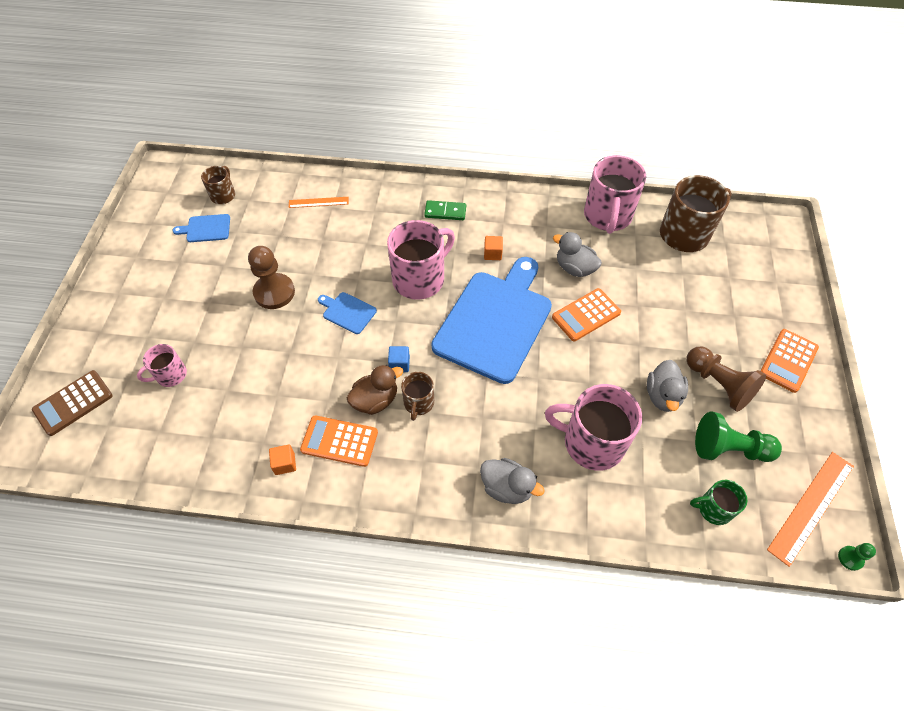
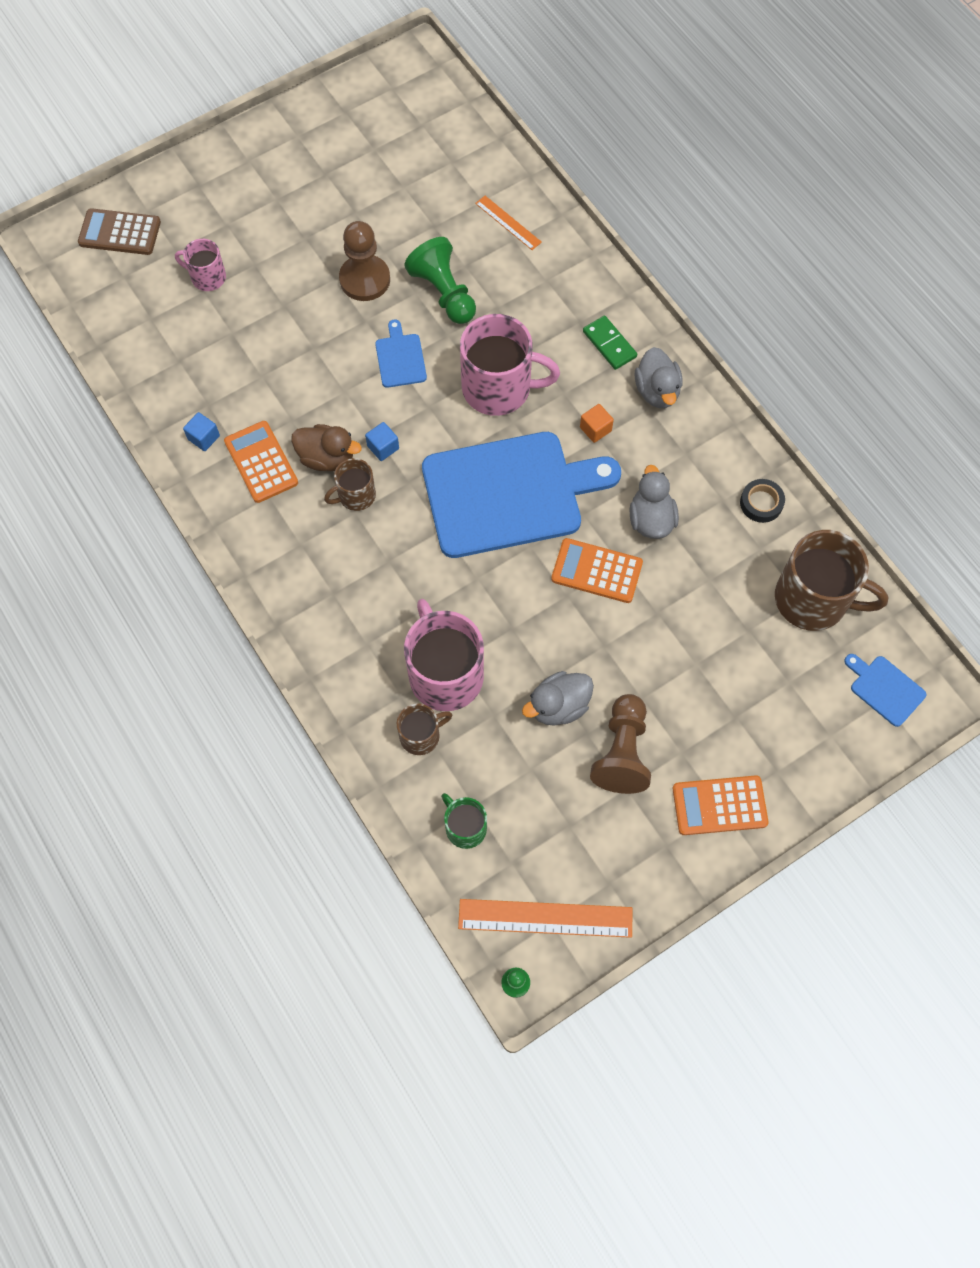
camera: 50 degrees right, 10 degrees up
blue cutting board [173,214,230,242] -> blue cutting board moved to [844,654,926,727]
brown mug [201,166,235,204] -> brown mug moved to [396,703,452,755]
orange cube [269,445,296,475] -> blue cube [183,412,220,451]
grey duck [480,458,545,504] -> grey duck moved to [635,347,682,408]
pink mug [584,155,646,234] -> black tape [740,479,785,523]
green pawn [695,412,782,462] -> green pawn moved to [404,237,476,324]

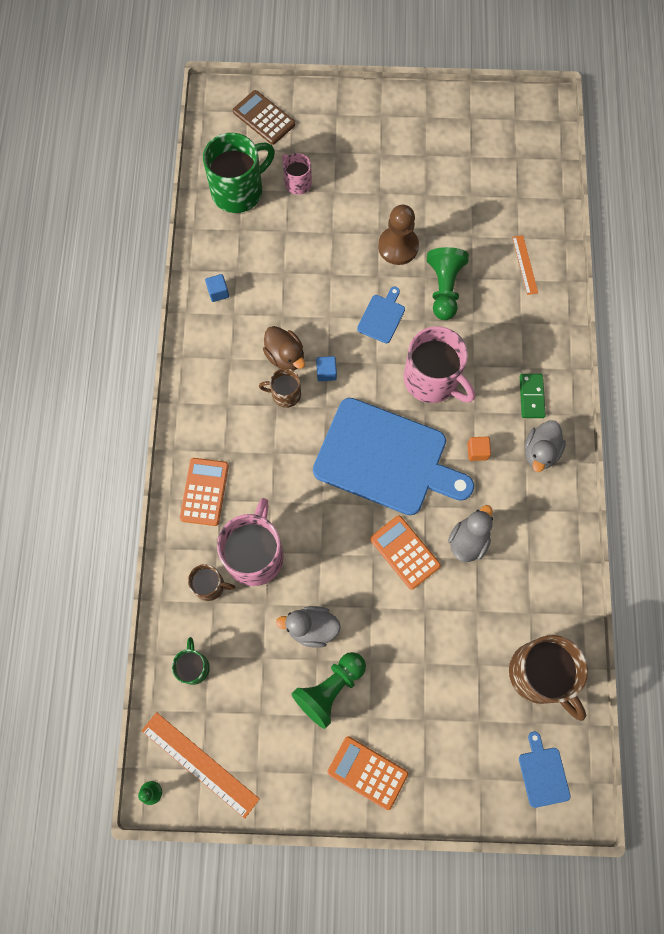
camera: 35 degrees right, 5 degrees up
orange calculator [224,421,298,503] -> orange calculator moved to [180,458,229,526]
brown pawn [590,694,651,794] -> green pawn [292,652,366,729]
black tape [740,479,785,523] -> none
none -> green mug [203,133,275,213]

